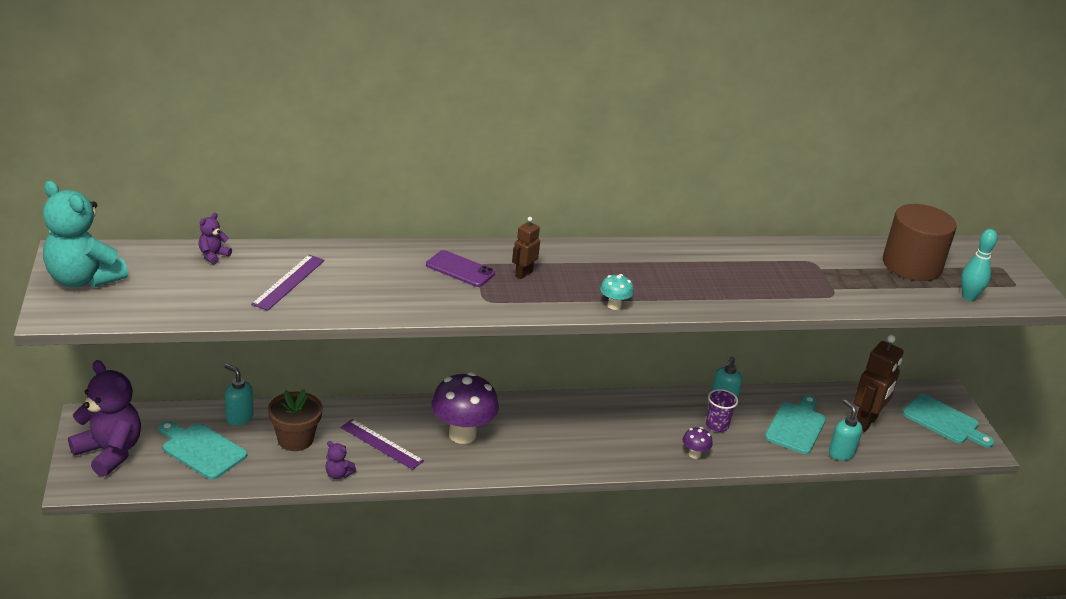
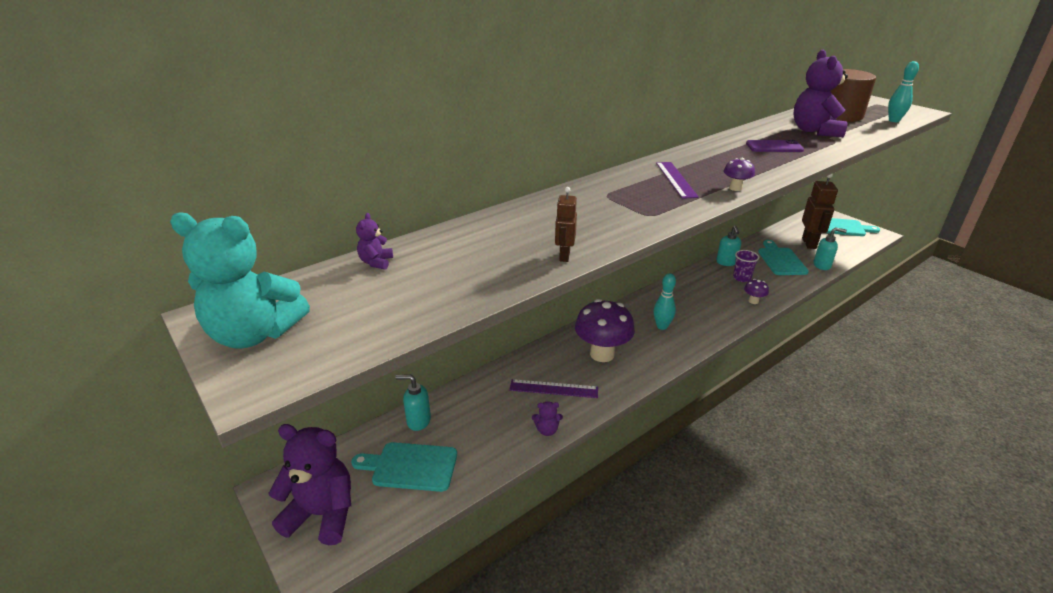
camera: 25 degrees left, 0 degrees up
purple ruler [251,255,325,311] -> purple ruler moved to [656,162,699,199]
brown flower pot [268,389,323,451] -> none
purple phone [426,250,495,287] -> purple phone moved to [746,140,804,152]
brown robot [512,217,540,279] -> brown robot moved to [555,187,577,262]
turquoise mushroom [600,274,634,310] -> purple mushroom [724,158,755,191]
turquoise soap dispenser [829,399,862,460] -> turquoise soap dispenser turned 150 degrees clockwise [813,227,847,270]
none -> turquoise bowling pin [654,273,676,330]
none -> purple teddy bear [793,50,848,137]

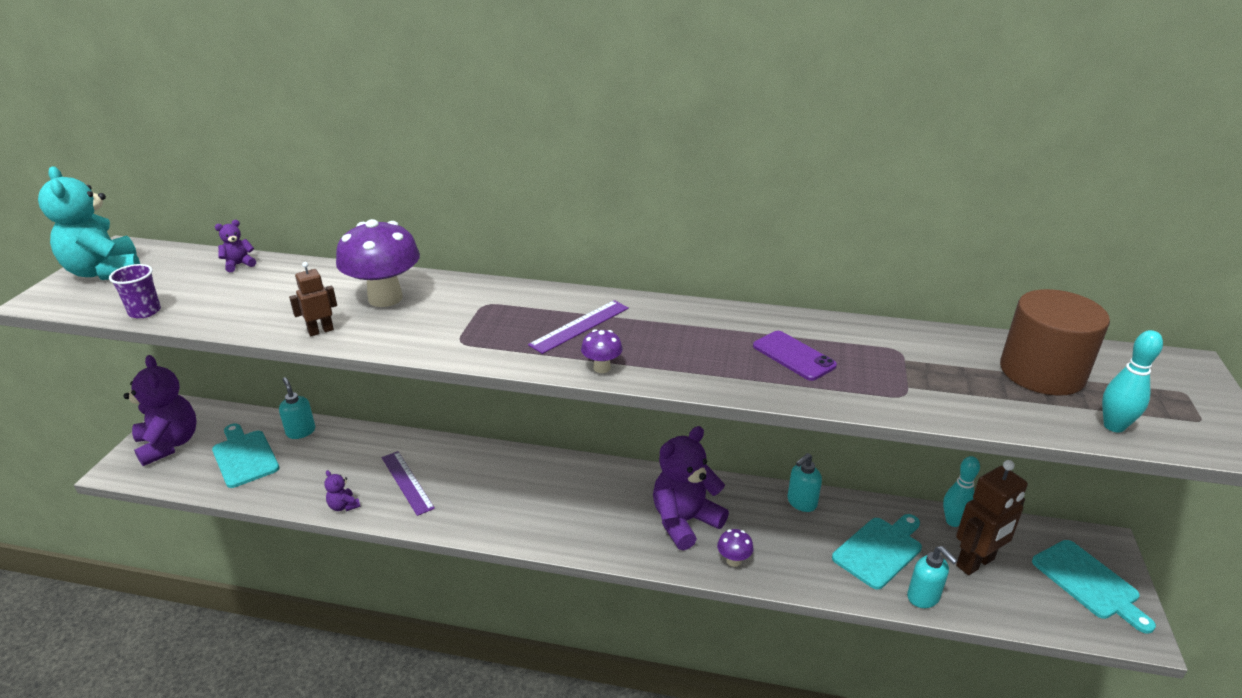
camera: 50 degrees right, 0 degrees up
purple mushroom [575,299,635,362] -> purple mushroom moved to [336,219,420,307]
turquoise bowling pin [654,273,676,330] -> turquoise bowling pin moved to [943,456,980,527]
purple cup [733,250,759,282] -> purple cup moved to [109,264,161,319]
purple teddy bear [793,50,848,137] -> purple teddy bear moved to [653,426,729,550]

